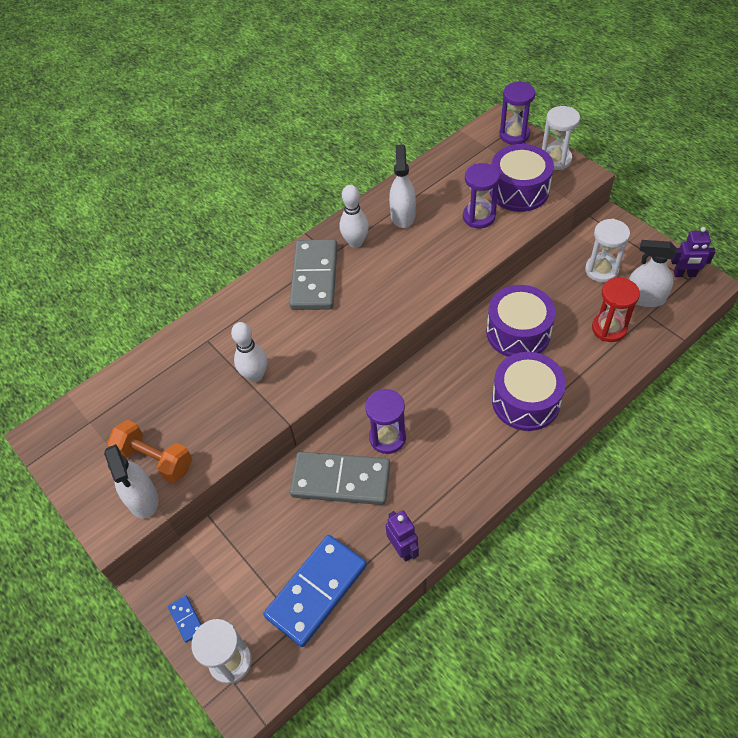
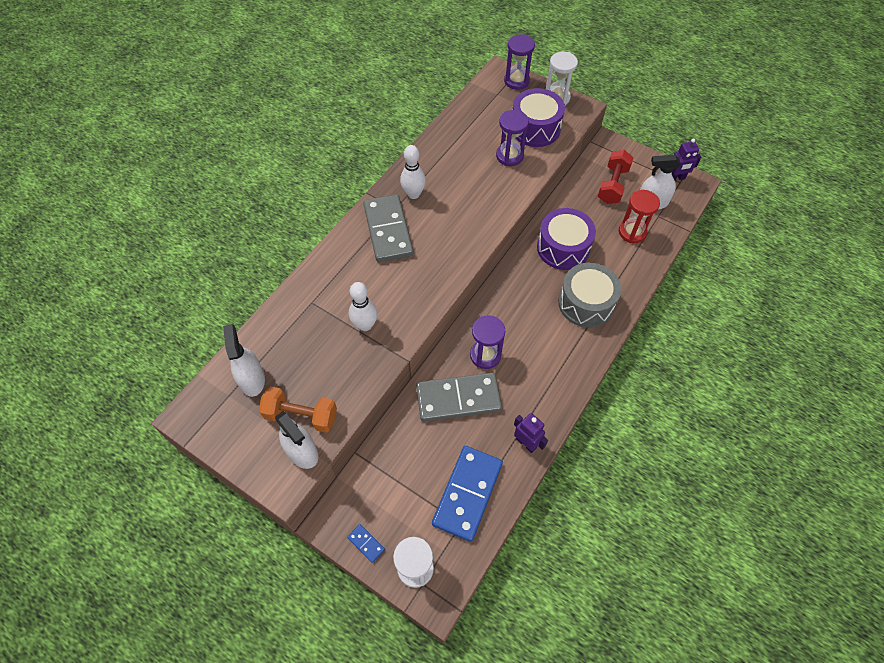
camera: 20 degrees left, 5 degrees up
white spray bottle [389,144,416,228] -> white spray bottle moved to [223,324,265,397]
purple drum [492,352,566,431] -> grey drum [558,263,621,328]
white hourglass [585,219,630,282] -> red dumbbell [598,150,634,204]

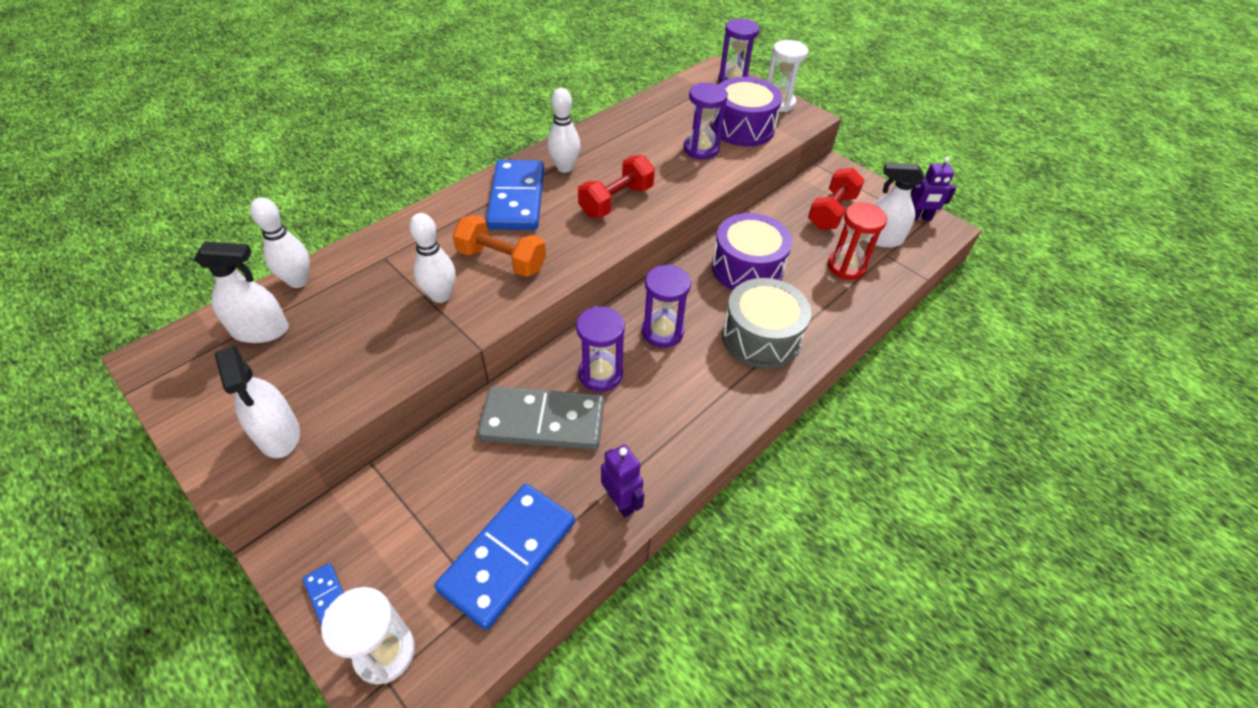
camera: 10 degrees right, 10 degrees down
white spray bottle [223,324,265,397] -> white spray bottle turned 90 degrees clockwise [194,242,289,343]
orange dumbbell [259,386,337,433] -> orange dumbbell moved to [452,215,546,277]
grey domino [363,194,413,262] -> blue domino [486,160,544,230]
none -> white bowling pin [250,197,310,288]
none -> red dumbbell [578,155,655,218]
none -> purple hourglass [642,264,691,348]

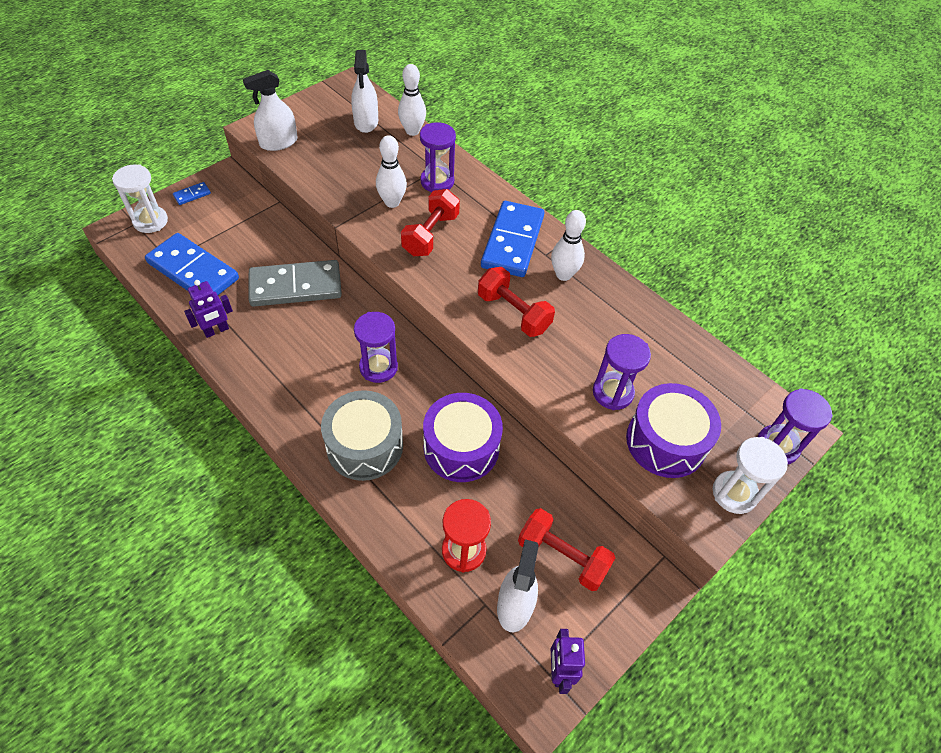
camera: 90 degrees right, 5 degrees up
orange dumbbell [452,215,546,277] -> red dumbbell [401,189,460,256]
grey domino [478,386,604,450] -> grey domino turned 75 degrees clockwise [249,260,342,307]
blue domino [486,160,544,230] -> blue domino turned 75 degrees counterclockwise [481,201,544,277]
purple hourglass [576,306,625,392] -> purple hourglass moved to [420,122,456,193]

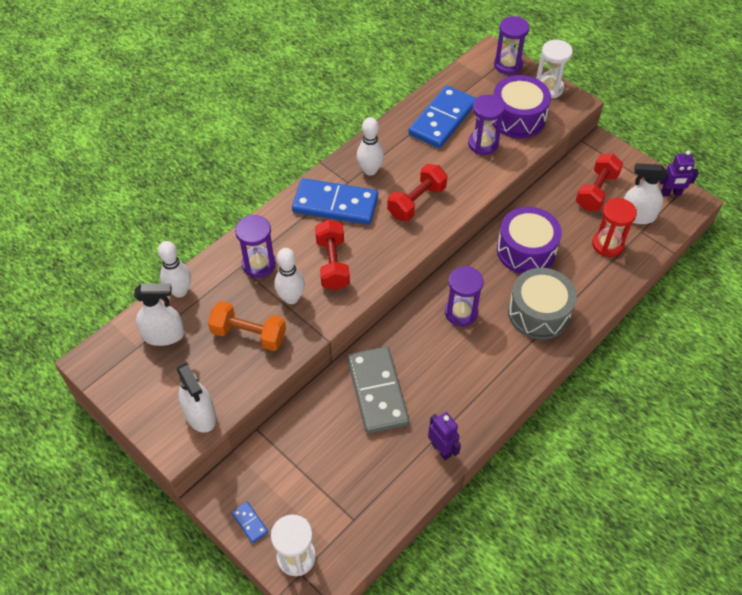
camera: 90 degrees left, 0 degrees up
blue domino [145,233,239,295] -> blue domino moved to [408,85,476,148]
red dumbbell [401,189,460,256] -> red dumbbell turned 60 degrees clockwise [315,219,350,290]
none -> orange dumbbell [208,301,286,351]

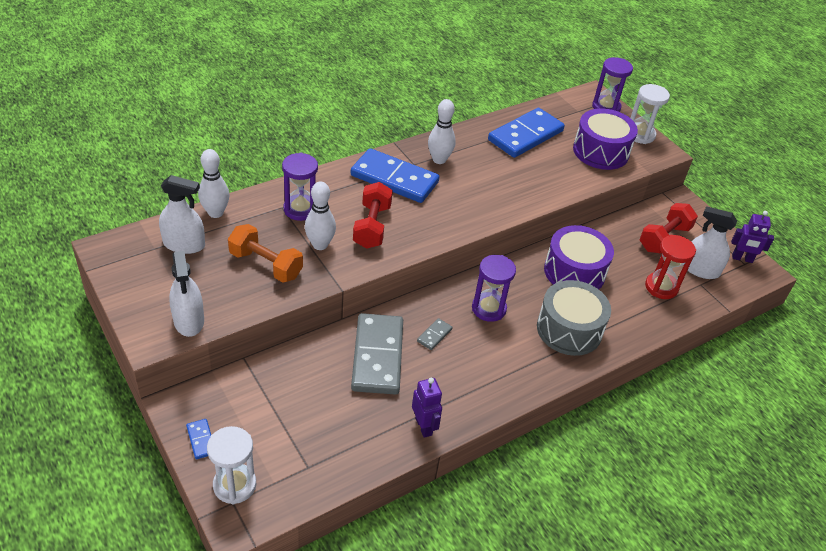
camera: 10 degrees right, 10 degrees down
red dumbbell [387,164,447,221] -> none
purple hourglass [468,95,505,155] -> none
none -> grey domino [417,318,453,350]

